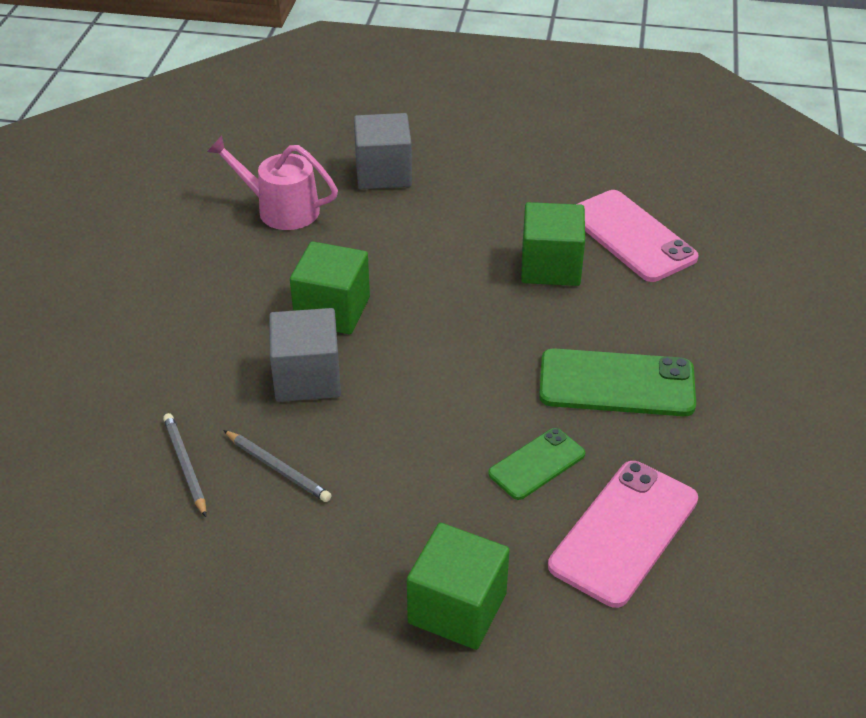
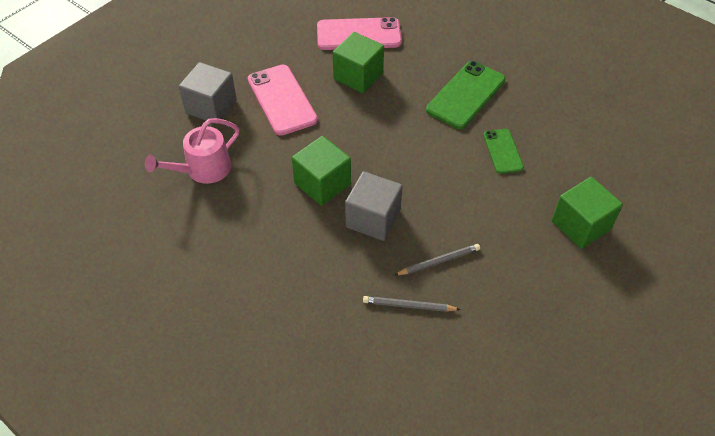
camera: 60 degrees left, 10 degrees up
pink phone [548,461,698,608] -> pink phone moved to [248,65,318,135]

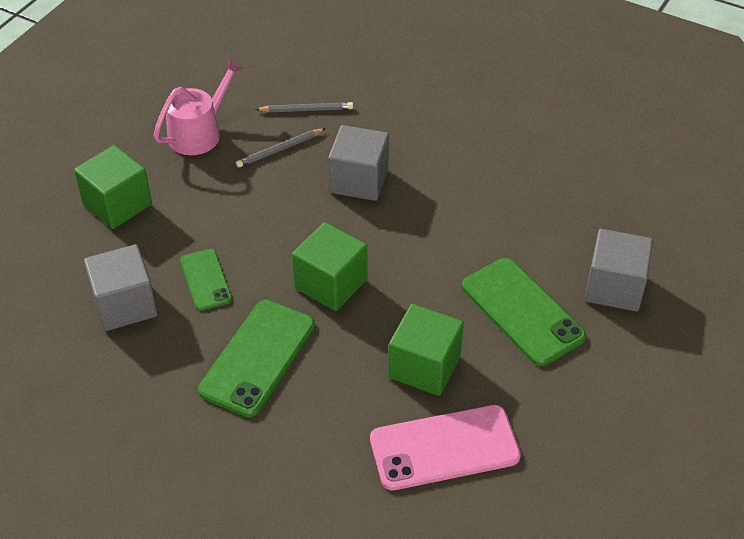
camera: 170 degrees right, 5 degrees down
pink watering can [145,118,240,184] -> pink watering can moved to [153,58,244,155]
pink phone [248,65,318,135] -> green phone [462,258,586,366]
green cube [292,136,351,206] -> green cube moved to [292,222,367,311]
none -> grey cube [84,244,158,331]

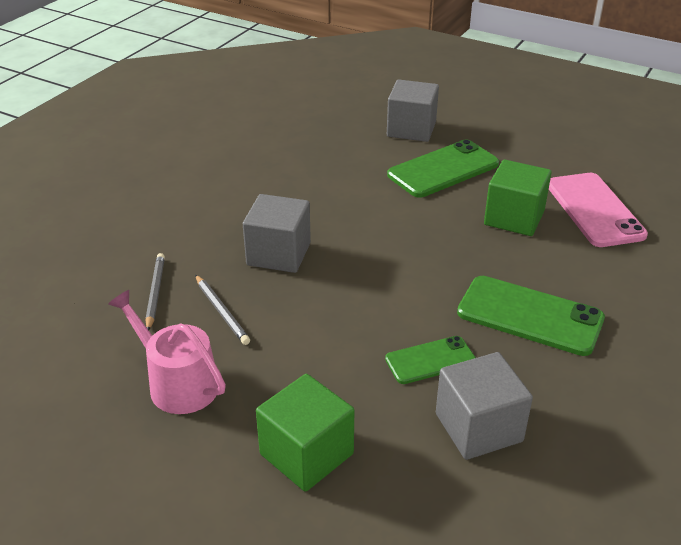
camera: 90 degrees left, 10 degrees down
green cube [292,222,367,311] -> none

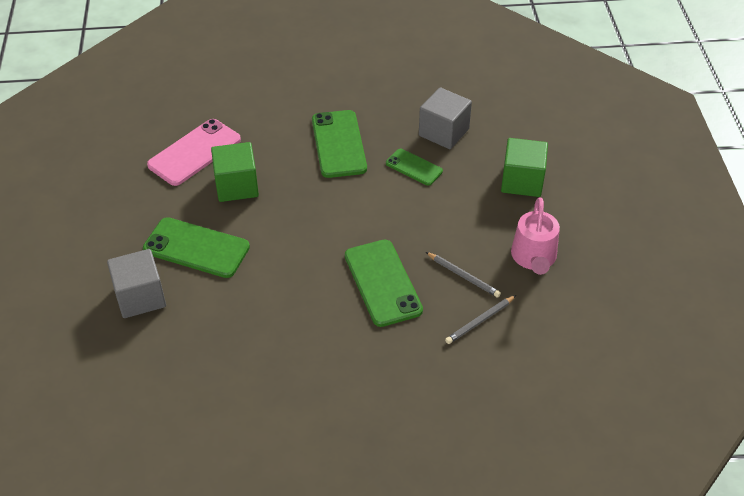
camera: 125 degrees left, 10 degrees up
grey pencil [195,274,250,345] -> grey pencil turned 105 degrees clockwise [426,252,501,297]
grey cube [243,194,311,273] -> green phone [345,240,423,327]

